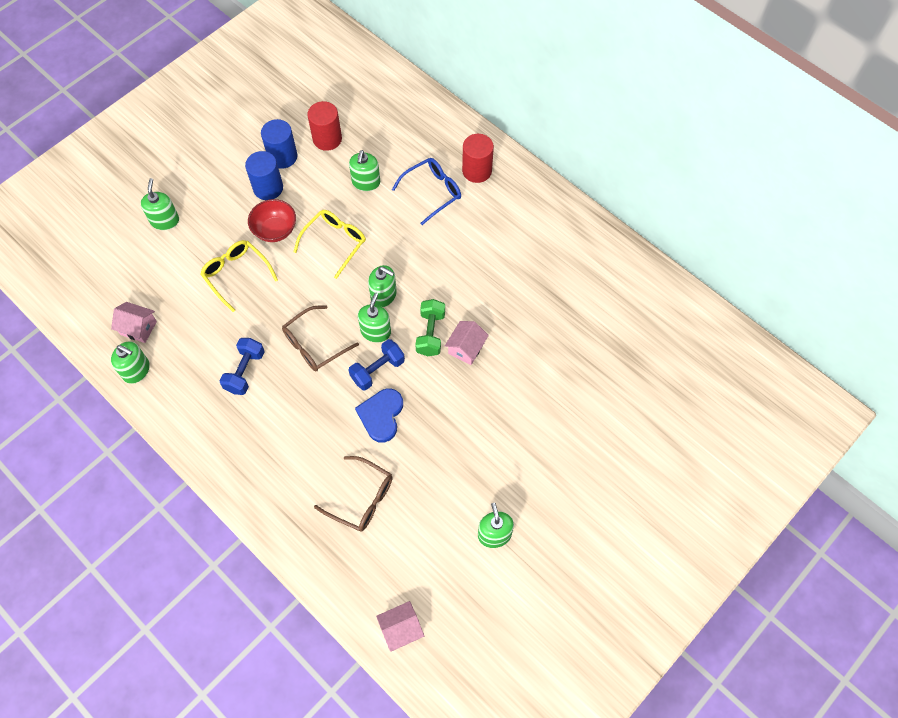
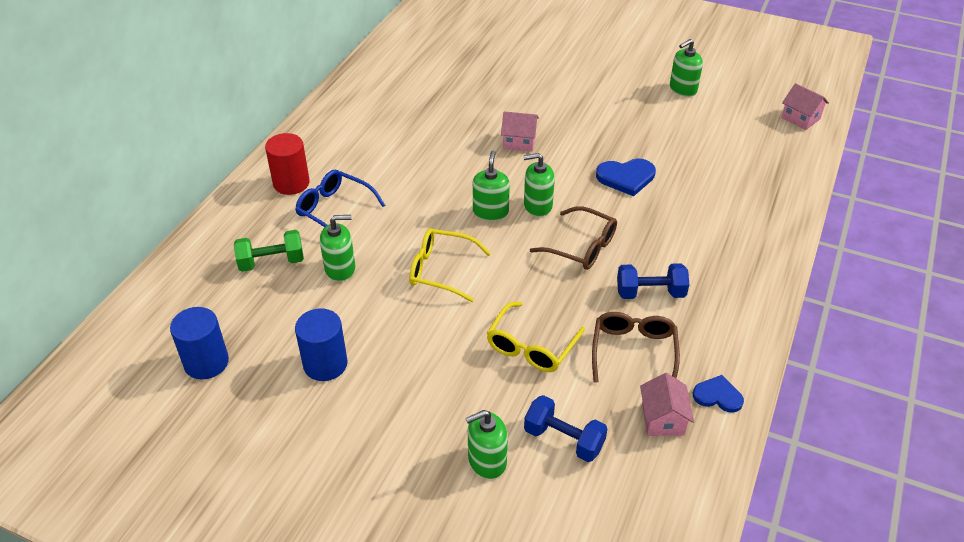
camera: 110 degrees left, 20 degrees down
green soap dispenser [111,342,150,384] -> blue heart [693,375,744,413]
blue cylinder [245,151,283,200] -> blue cylinder moved to [170,307,229,379]
red bowl [248,199,296,242] -> none
red cylinder [307,101,342,151] -> none
brown glasses [314,456,393,532] -> brown glasses moved to [592,312,680,383]
blue dumbbell [348,339,405,391] -> blue dumbbell moved to [524,395,607,462]
green dumbbell [415,299,445,356] -> green dumbbell moved to [234,230,304,272]

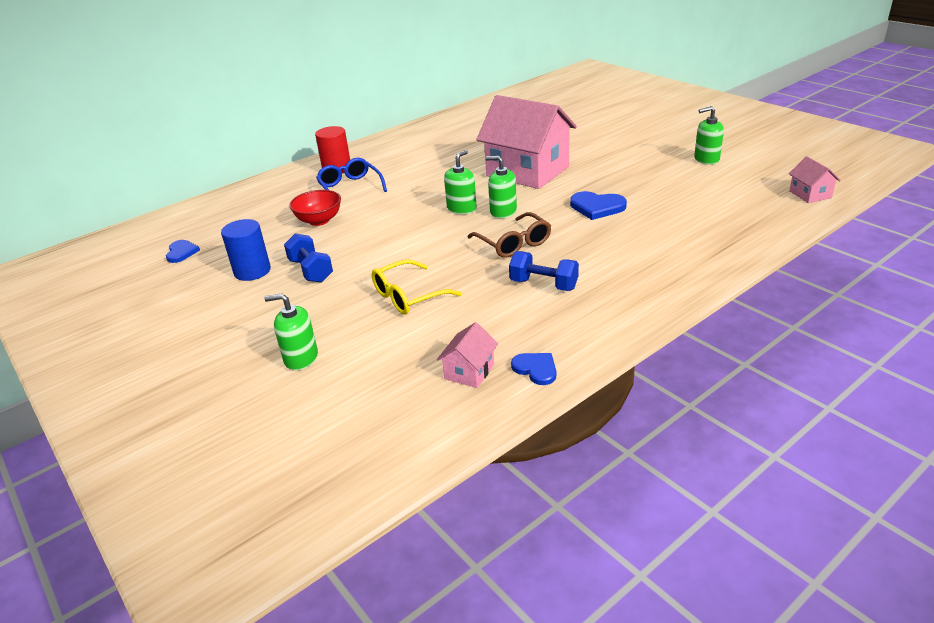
camera: 30 degrees right, 10 degrees down
blue cylinder [170,307,229,379] -> blue heart [166,240,200,263]
green dumbbell [234,230,304,272] -> none
green soap dispenser [320,215,355,281] -> red bowl [289,190,341,226]
yellow glasses [409,228,491,302] -> none
pink house [501,111,539,152] -> pink house [476,95,577,189], size x2.37
blue dumbbell [524,395,607,462] -> blue dumbbell moved to [284,233,333,283]
brown glasses [592,312,680,383] -> none

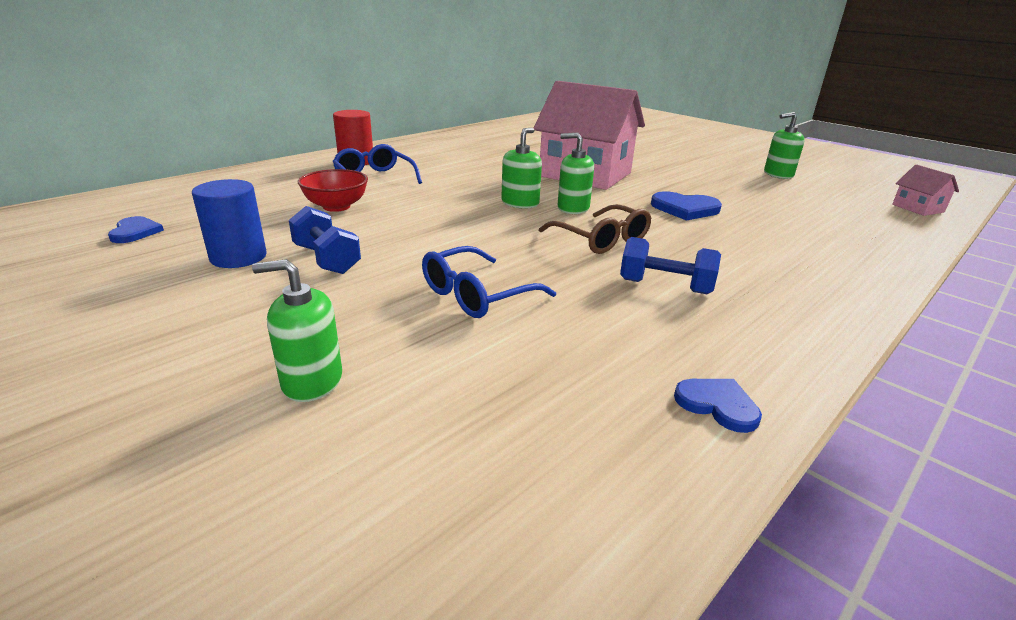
camera: 10 degrees left, 5 degrees down
yellow glasses [372,259,462,315] -> blue glasses [422,246,556,318]
pink house [437,322,498,388] -> none

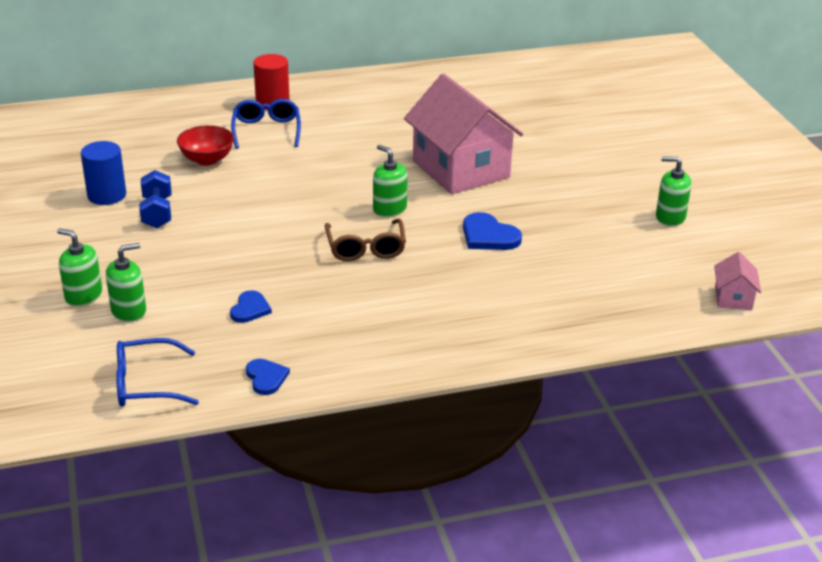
camera: 30 degrees right, 5 degrees up
blue heart [108,216,164,243] -> blue heart moved to [230,290,272,323]
blue glasses [422,246,556,318] -> blue glasses moved to [116,338,199,407]
green soap dispenser [501,128,542,208] -> green soap dispenser moved to [106,243,146,322]
blue dumbbell [620,237,721,294] -> none

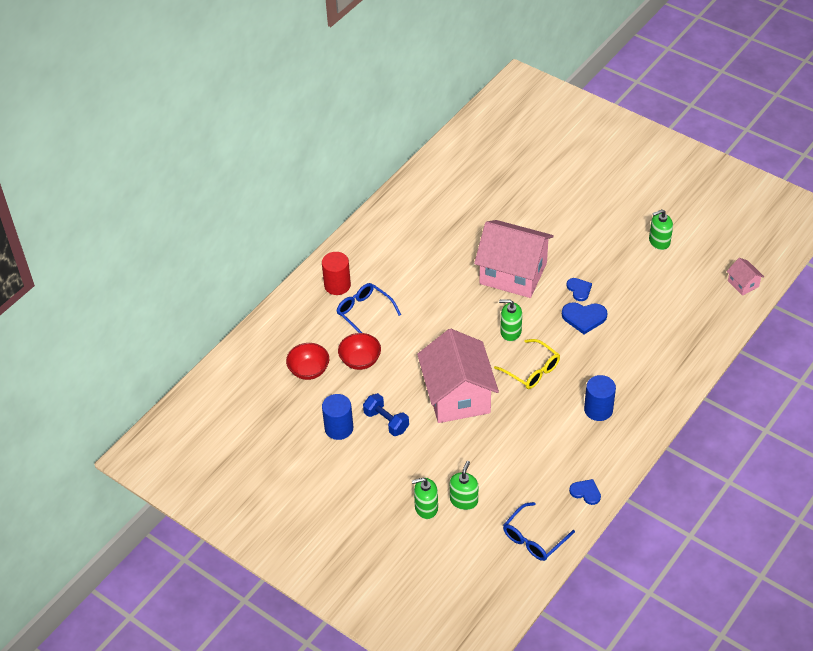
camera: 35 degrees left, 15 degrees up
blue heart [230,290,272,323] -> blue heart moved to [566,278,592,301]
brown glasses [325,218,406,261] -> yellow glasses [494,339,560,389]
none -> red bowl [286,343,329,380]
none -> pink house [417,329,499,423]
none -> blue cylinder [584,375,616,421]

